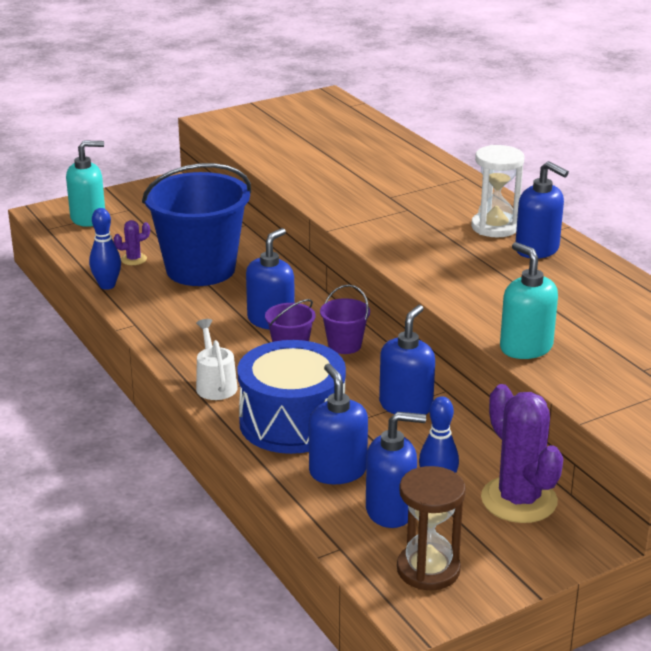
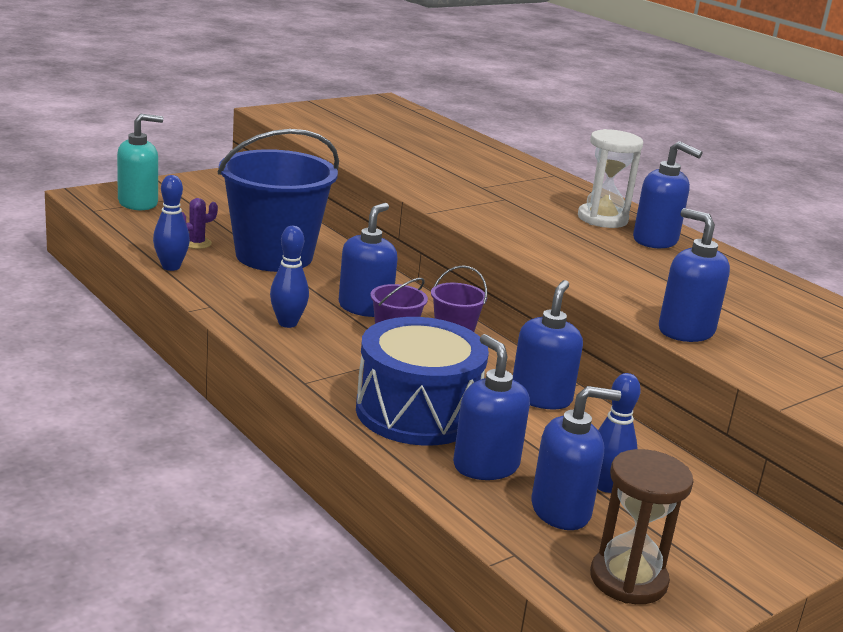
camera: 10 degrees left, 5 degrees down
white watering can [196,319,238,400] -> none
purple cactus [481,384,564,523] -> none
turquoise soap dispenser [500,242,558,359] -> blue soap dispenser [659,208,730,342]
none -> blue bowling pin [270,226,309,328]

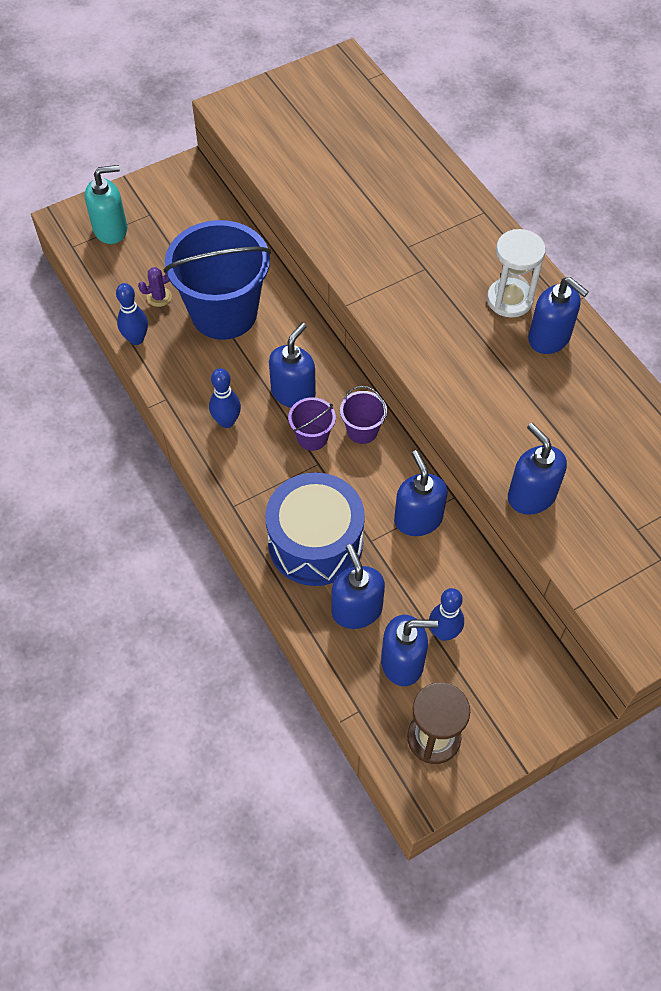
camera: 10 degrees right, 35 degrees up
blue soap dispenser [513,280,583,409] -> blue soap dispenser turned 45 degrees counterclockwise [394,450,447,536]

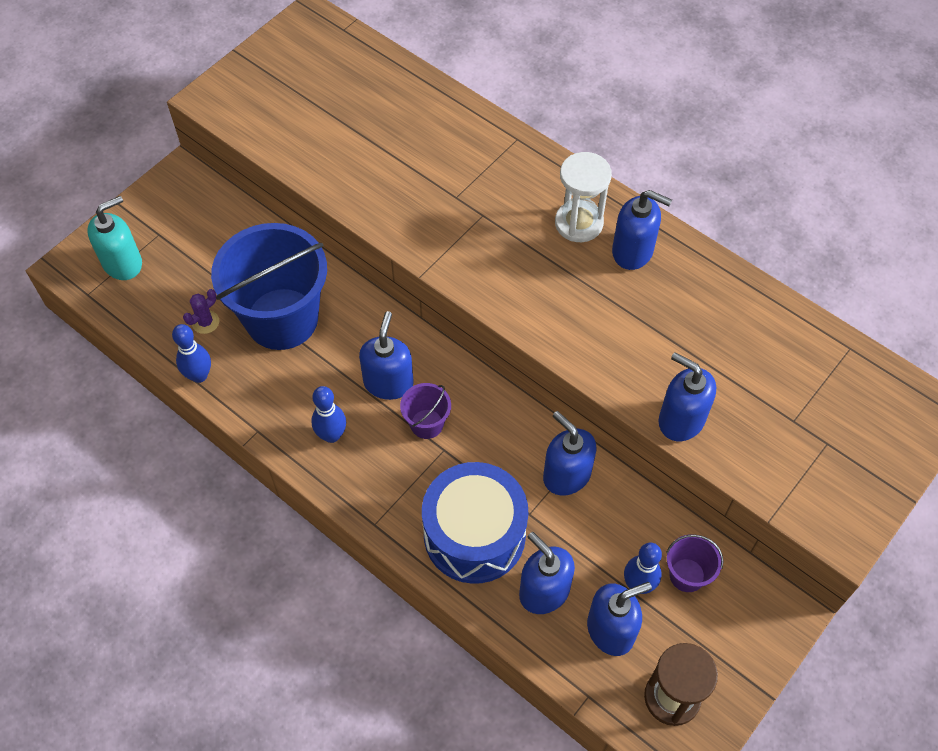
camera: 20 degrees left, 0 degrees up
purple bucket [340,386,387,444] -> purple bucket moved to [666,534,723,592]

